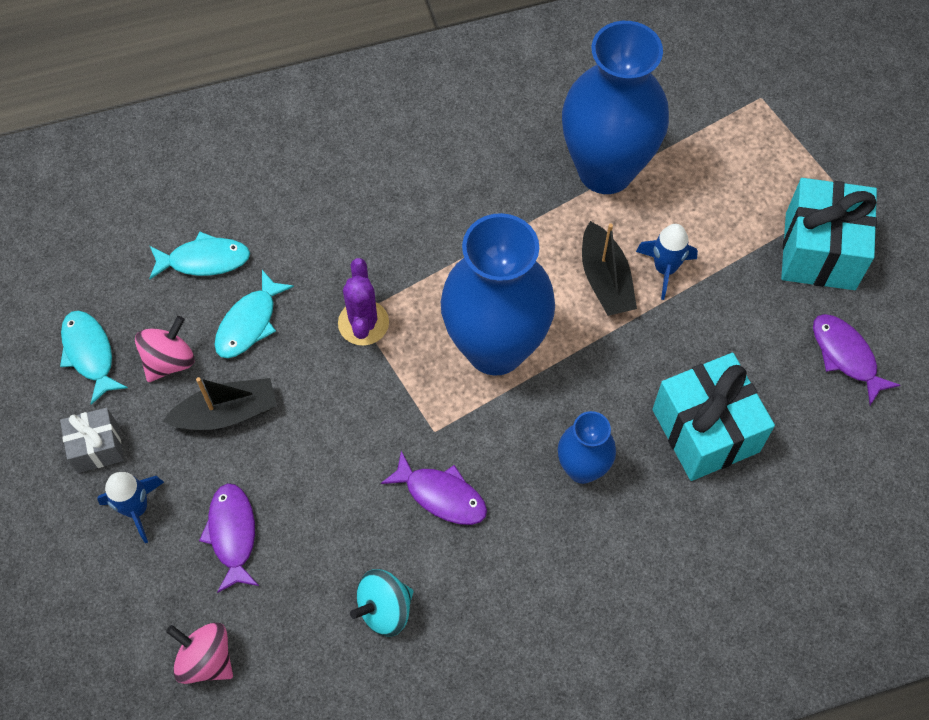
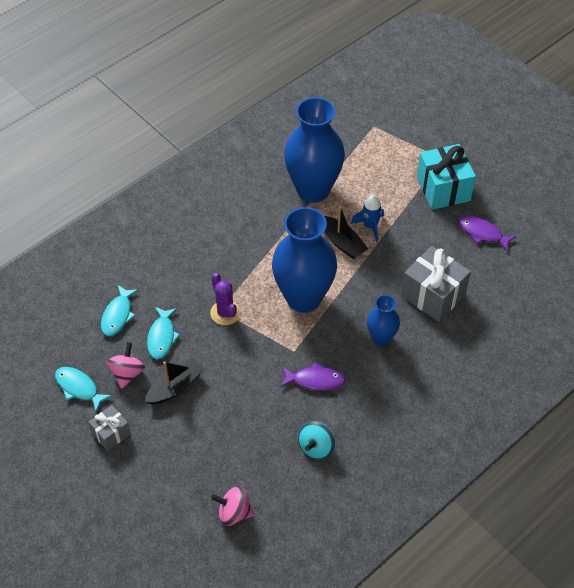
camera: 25 degrees left, 10 degrees down
blue rocket [97,472,164,543] -> none
turquoise fish [149,232,250,279] -> turquoise fish turned 135 degrees clockwise [101,285,139,336]
purple fish [199,483,259,593] -> none
turquoise gift [653,353,775,481] -> grey gift [401,246,471,322]

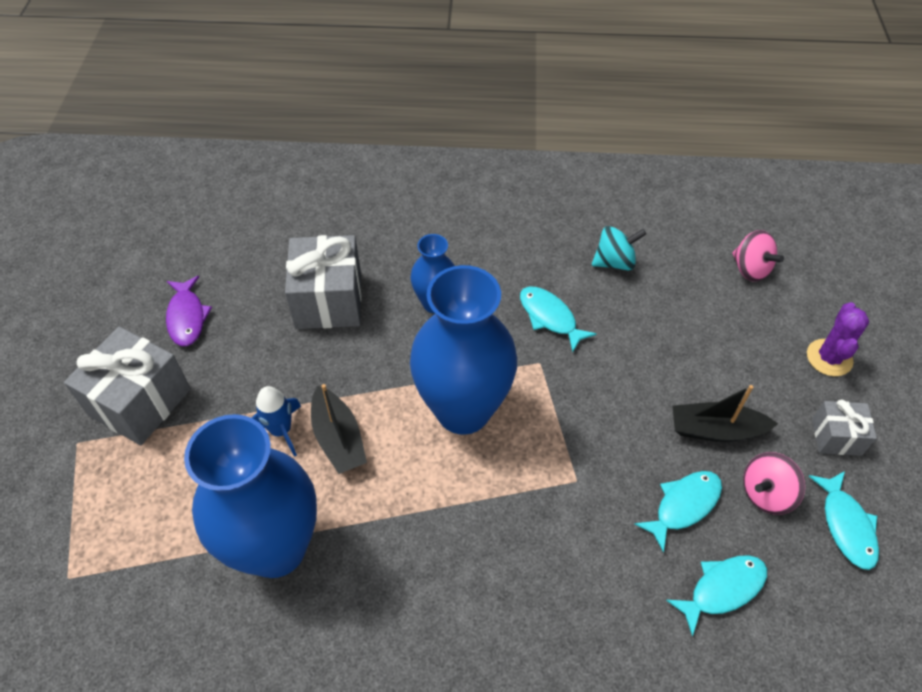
camera: 135 degrees left, 0 degrees up
purple cactus [210,273,241,325] -> purple cactus moved to [807,302,869,376]
purple fish [281,362,345,391] -> turquoise fish [520,286,596,352]
black boat [325,206,368,259] -> black boat turned 150 degrees clockwise [311,384,367,474]
turquoise gift [417,144,476,210] -> grey gift [64,327,191,445]

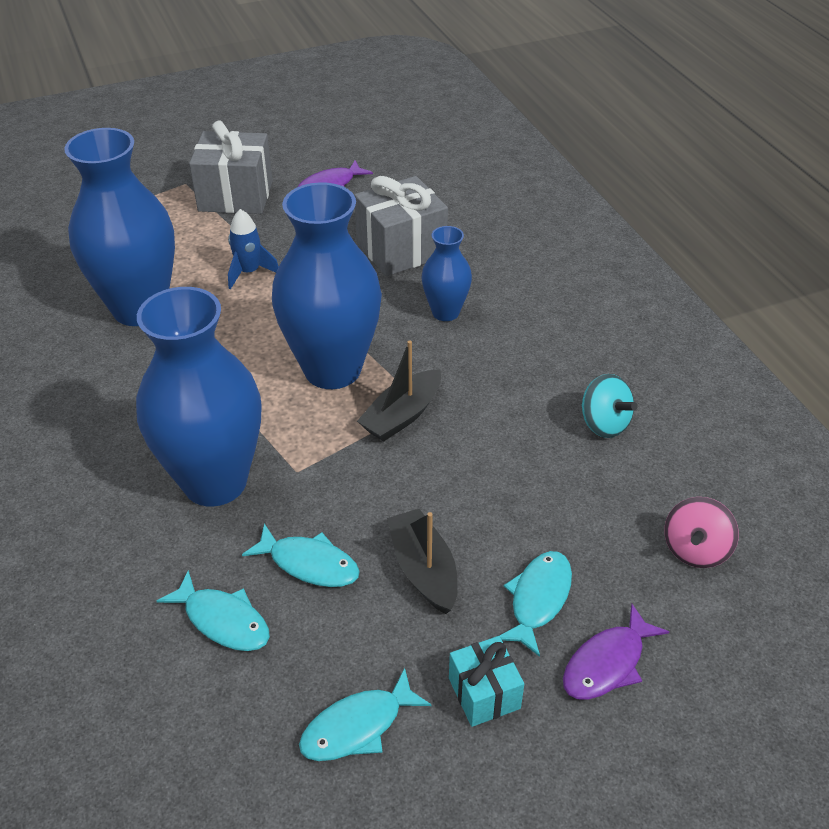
camera: 65 degrees right, 10 degrees down
black boat [311,384,367,474] -> black boat moved to [357,340,441,442]
turquoise fish [520,286,596,352] -> turquoise fish moved to [500,551,572,657]
pink spinning top [743,452,805,515] -> none
purple cactus [807,302,869,376] -> purple fish [563,604,669,700]
grey gift [812,399,877,456] -> turquoise gift [449,636,524,727]
none -> blue vase [136,287,262,507]

